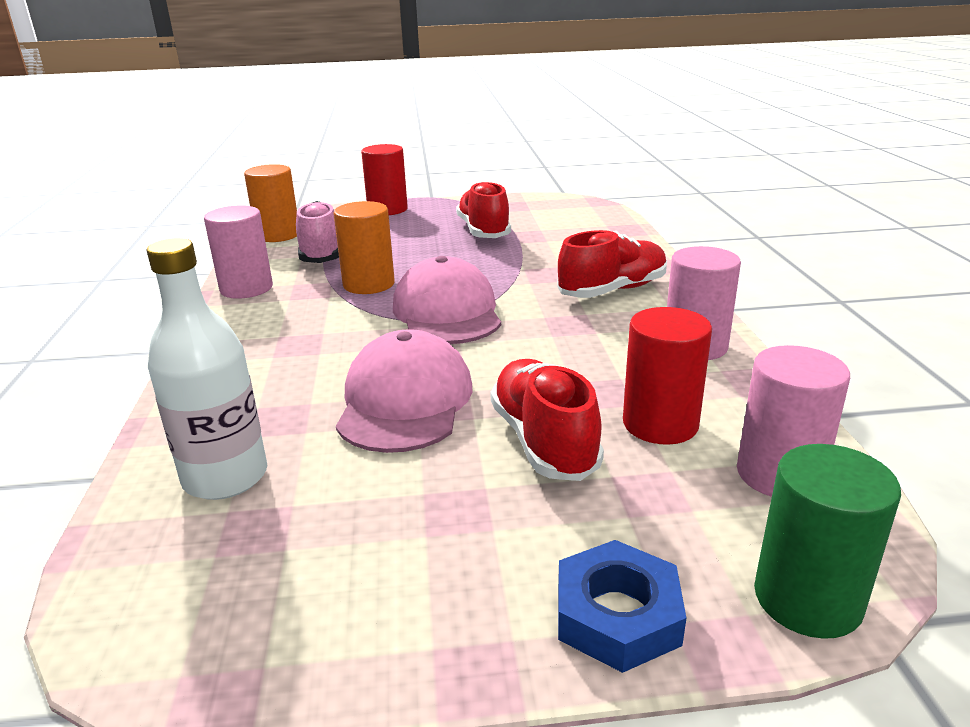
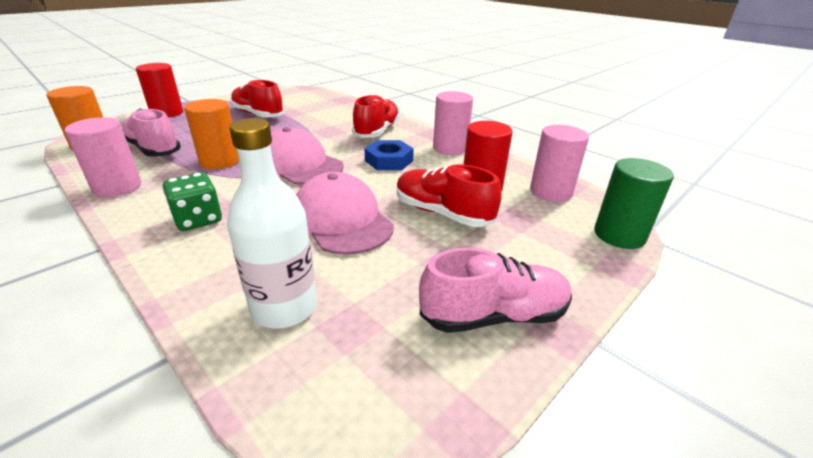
camera: 40 degrees left, 5 degrees up
blue nut [558,540,686,673] -> blue nut moved to [364,140,414,170]
none -> green dice [163,172,222,231]
none -> pink shoe [419,248,572,333]

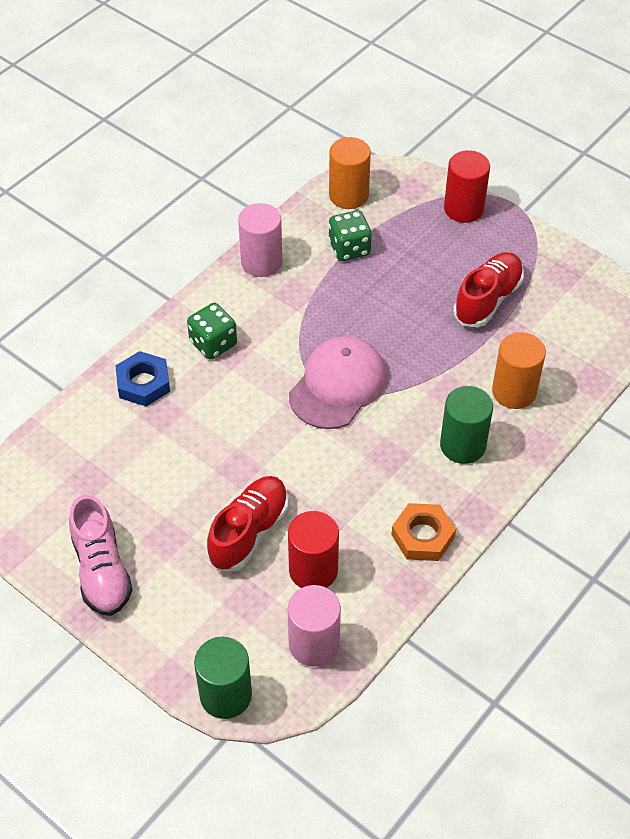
camera: 85 degrees right, 20 degrees up
pink shoe [123,109,181,157] -> green dice [329,210,372,261]
orange cylinder [184,99,239,169] -> orange cylinder moved to [492,332,546,409]
white bottle [227,118,317,329] -> none
pink cap [296,172,394,255] -> none
red shoe [352,94,400,138] -> green cylinder [440,386,493,464]
blue nut [364,140,414,170] -> blue nut moved to [115,351,170,406]
pink cylinder [433,91,473,155] -> orange nut [391,503,456,561]

